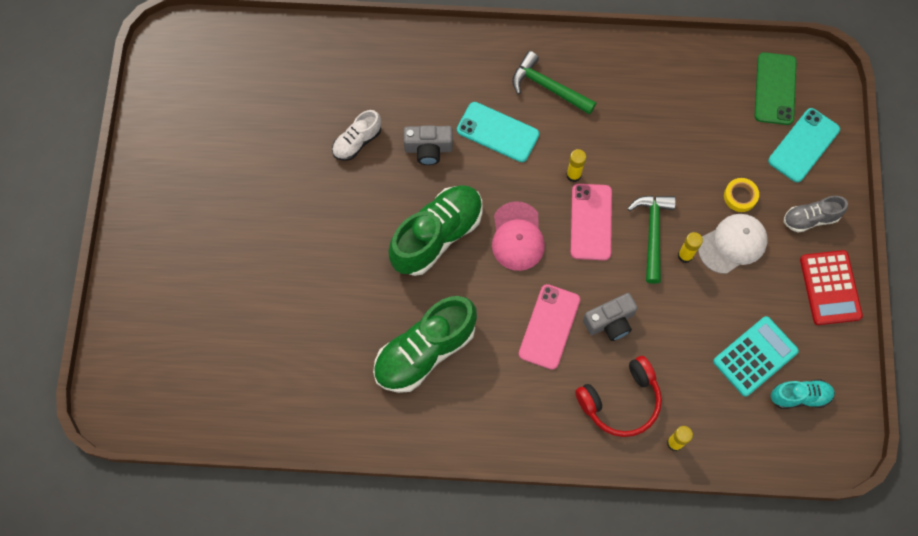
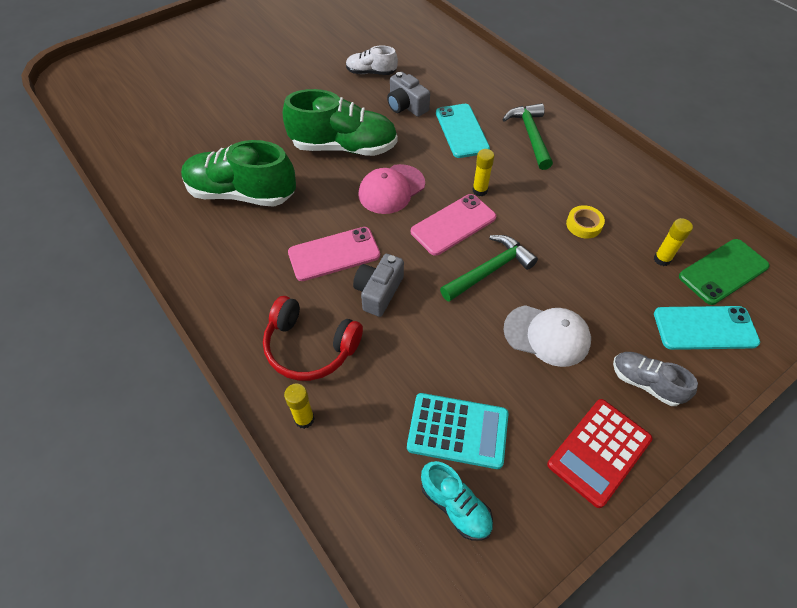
camera: 50 degrees right, 15 degrees down
grey camera [583,293,638,341] -> grey camera turned 90 degrees clockwise [353,254,404,317]
yellow glue stick [678,232,703,263] -> yellow glue stick moved to [654,218,693,266]
yellow tape [724,178,759,212] -> yellow tape moved to [566,205,605,239]

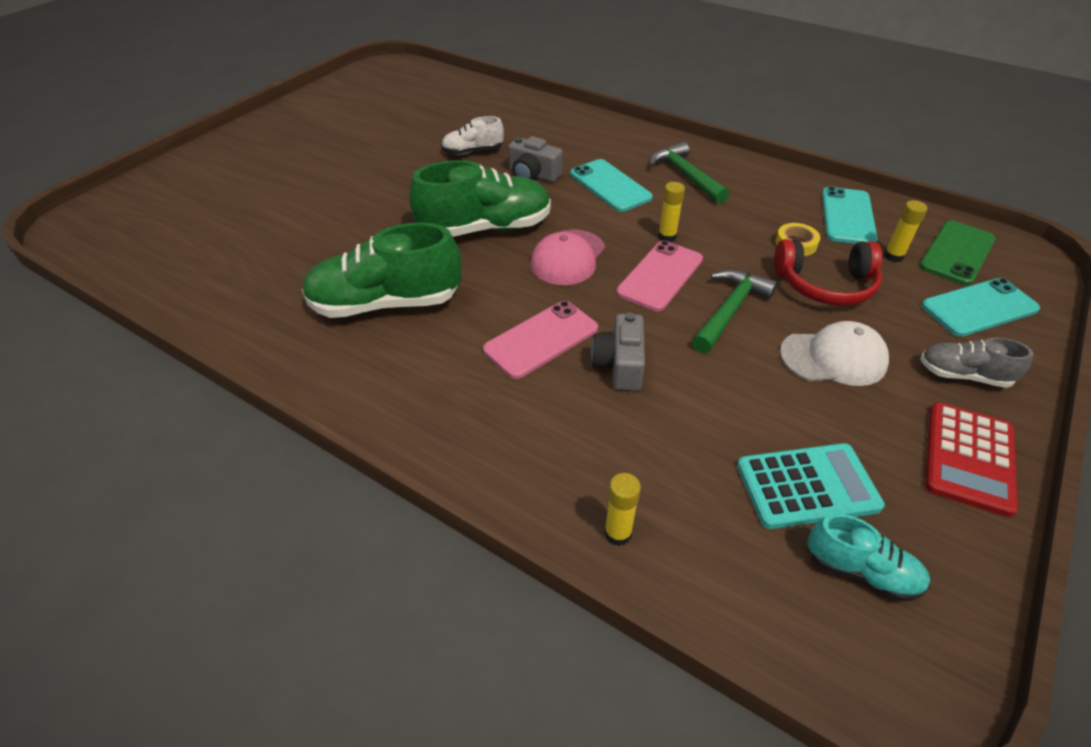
camera: 20 degrees left, 10 degrees down
red headphones [263,296,363,381] -> red headphones moved to [774,239,882,306]
none -> turquoise phone [822,186,878,244]

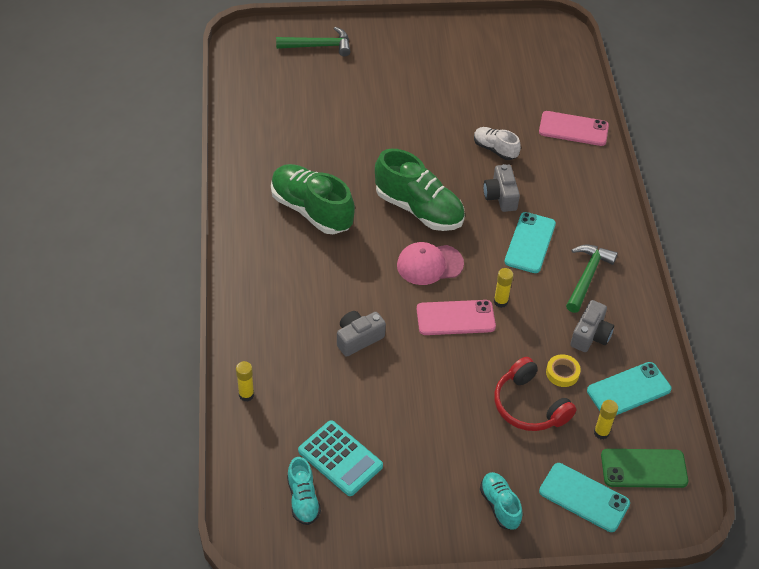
camera: 50 degrees right, 5 degrees up
pink phone [483,301,598,379] -> pink phone moved to [539,111,609,146]
green hammer [692,269,777,353] -> green hammer moved to [276,27,351,56]
white cap [780,321,889,386] -> none
grey shoe [920,337,1034,388] -> turquoise shoe [480,472,523,530]
red calculator [925,402,1018,517] -> none
none -> grey camera [570,300,614,352]

